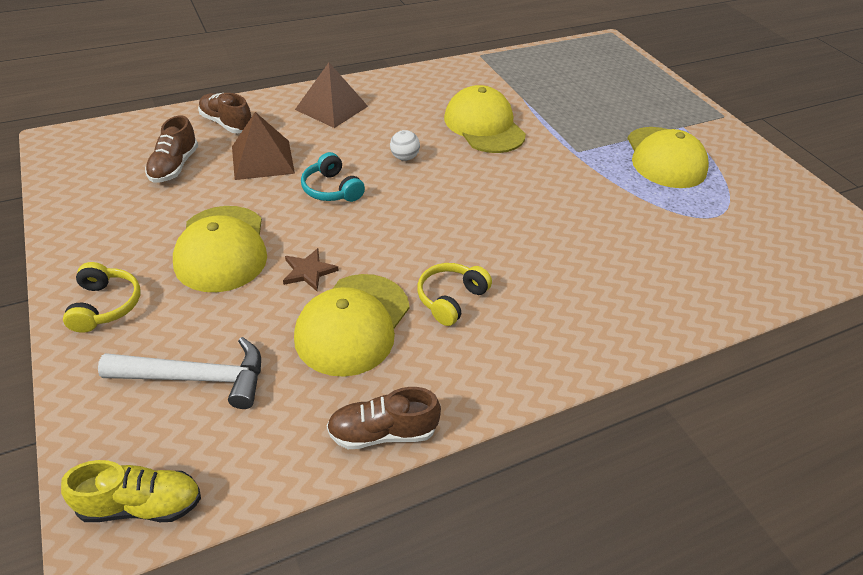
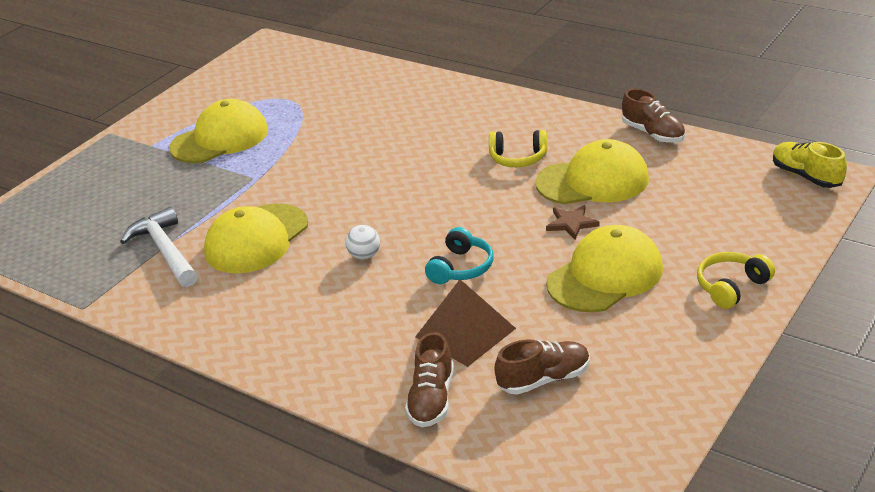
camera: 115 degrees left, 10 degrees down
white hammer [98,337,261,409] -> white hammer moved to [120,206,198,287]
brown pyramid [295,63,368,128] -> none

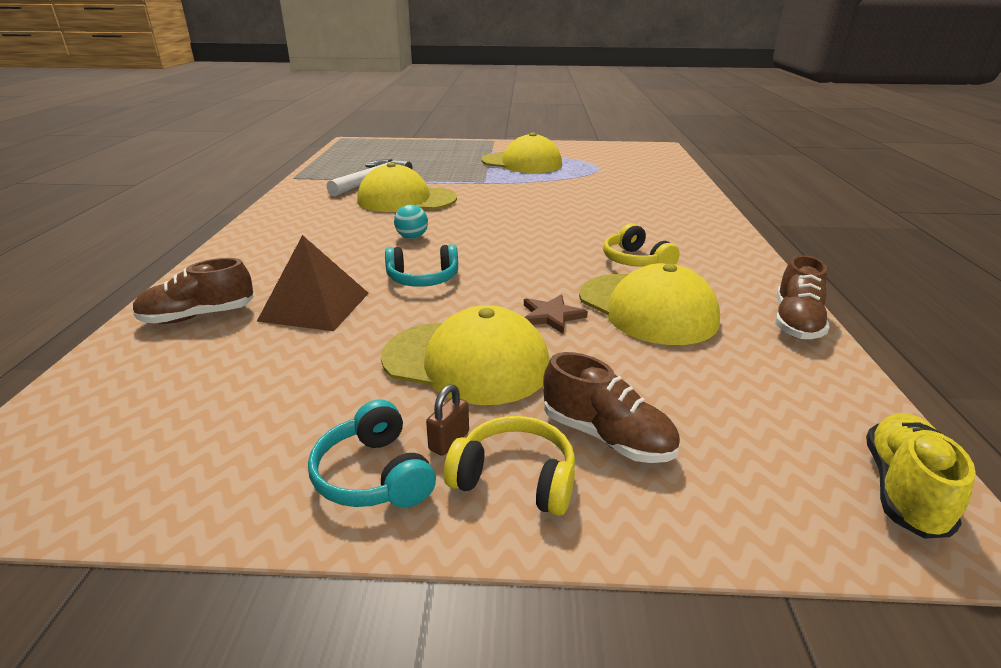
camera: 55 degrees right, 5 degrees down
white ball [345,225,380,259] -> turquoise ball [394,205,428,239]
brown shoe [494,339,590,395] -> brown shoe moved to [543,352,680,463]
none -> turquoise headphones [308,399,436,508]
none -> brown padlock [426,384,469,456]

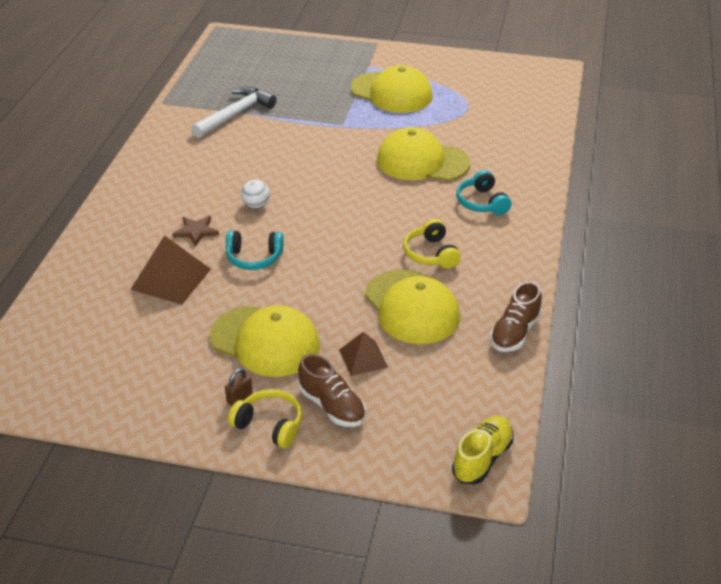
camera: 10 degrees right, 10 degrees up
brown shoe [132,258,254,324] -> none
turquoise headphones [308,399,436,508] -> turquoise headphones moved to [456,170,512,215]
yellow cap [357,162,457,212] -> yellow cap moved to [377,127,470,181]
turquoise ball [394,205,428,239] -> white ball [241,180,270,208]
brown star [524,294,588,333] -> brown star moved to [173,216,219,247]
none -> brown pyramid [339,332,388,376]

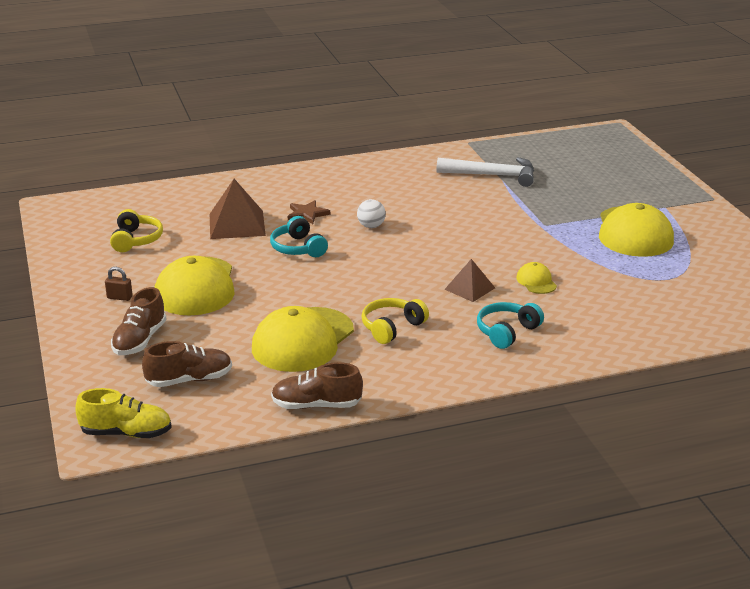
camera: 60 degrees right, 10 degrees down
yellow headphones [228,389,302,448] -> yellow headphones moved to [110,209,163,252]
brown pyramid [339,332,388,376] -> brown pyramid moved to [444,259,495,302]
yellow cap [377,127,470,181] -> yellow cap [516,262,557,294], size x0.45
none -> brown shoe [142,341,232,387]

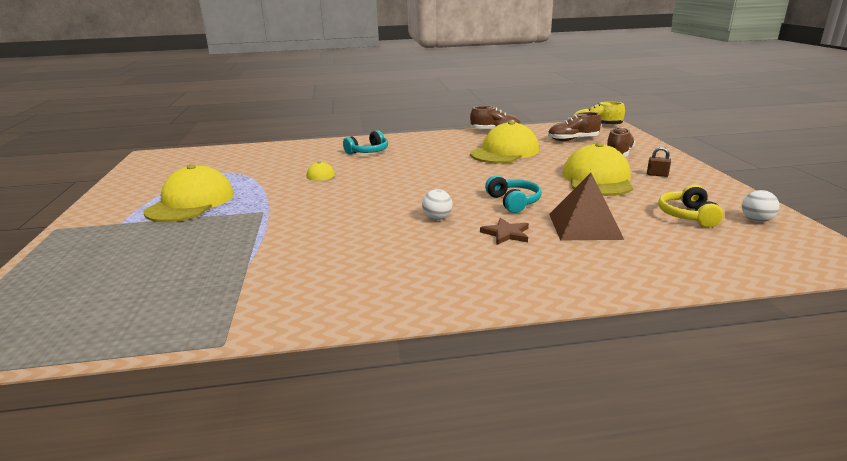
camera: 170 degrees left, 5 degrees down
yellow headphones [361,298,429,344] -> none
white hammer [437,157,534,187] -> none
brown pyramid [444,259,495,302] -> none
none -> white ball [742,190,779,222]

